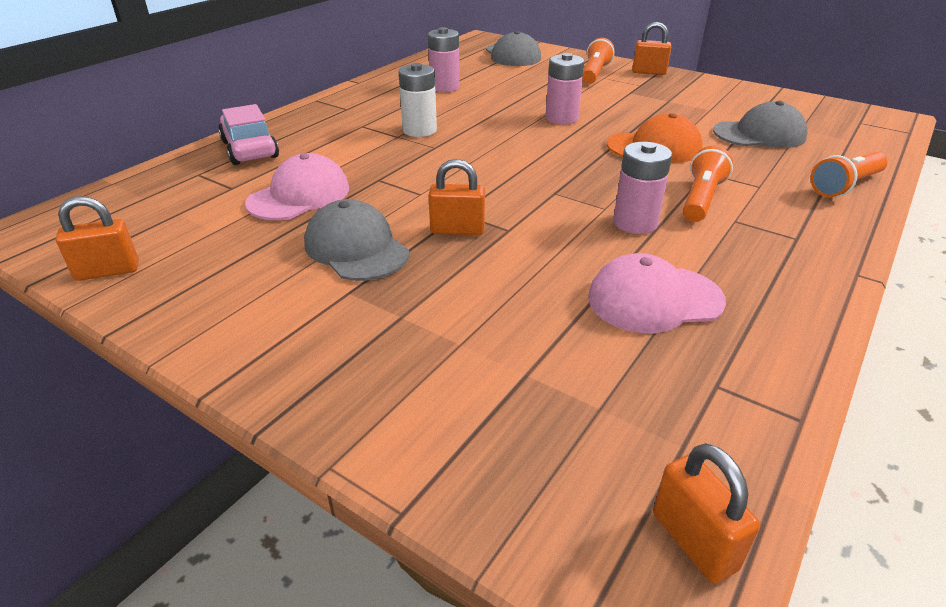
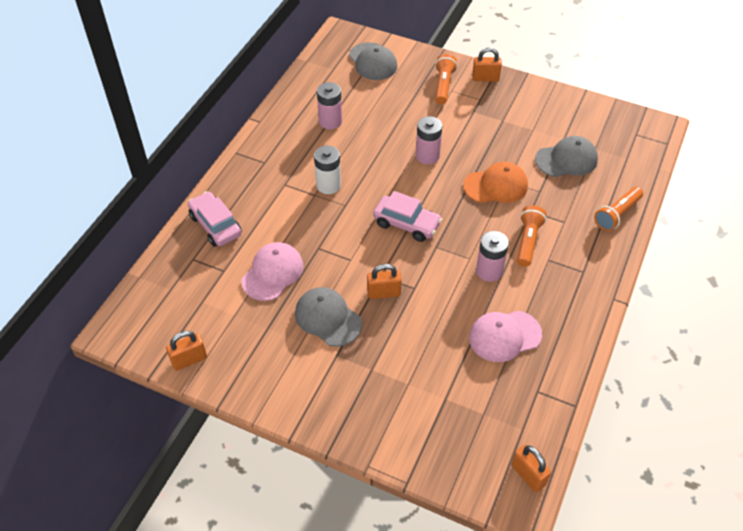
camera: 10 degrees left, 15 degrees up
none -> pink car [373,191,442,242]

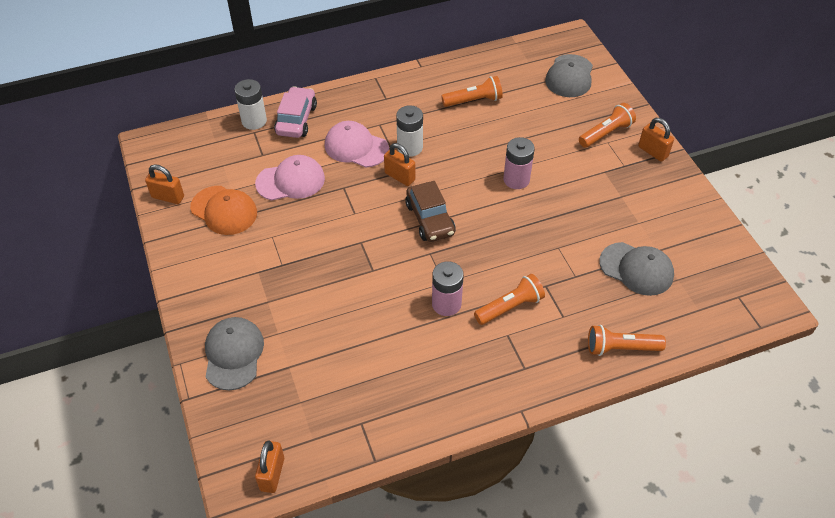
camera: 45 degrees right, 0 degrees up
grey cap [295,287,362,347] -> grey cap moved to [205,317,264,390]
pink battery [317,82,342,129] -> orange flashlight [441,76,503,107]
orange padlock [367,264,402,299] -> orange padlock moved to [384,143,415,186]
pink car [373,191,442,242] -> brown car [405,181,456,242]
orange cap [463,162,528,203] -> orange cap moved to [190,186,257,235]
pink cap [469,311,542,362] -> pink cap moved to [325,121,389,167]
none -> white battery [235,79,267,130]

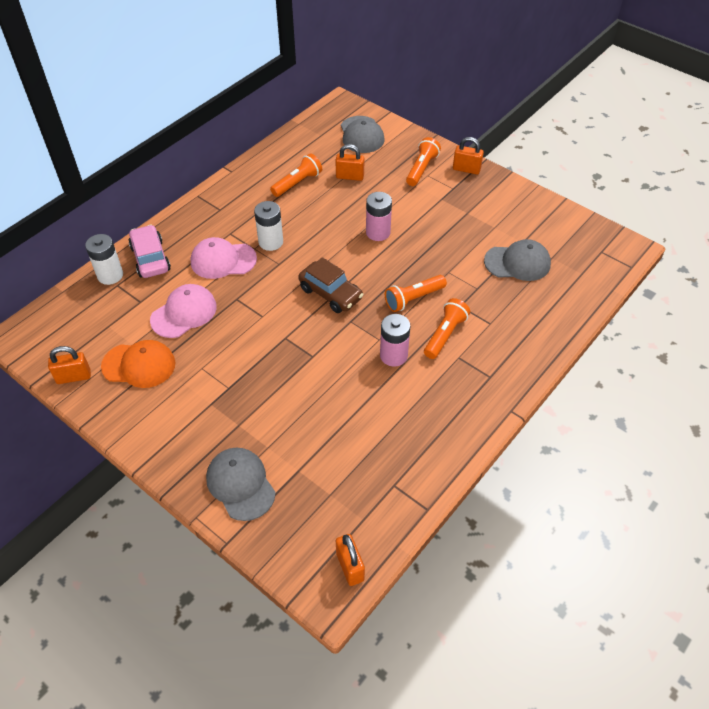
camera: 30 degrees left, 0 degrees up
orange padlock [384,143,415,186] -> orange padlock moved to [335,144,364,181]
orange flashlight [588,325,666,356] -> orange flashlight moved to [385,275,447,312]

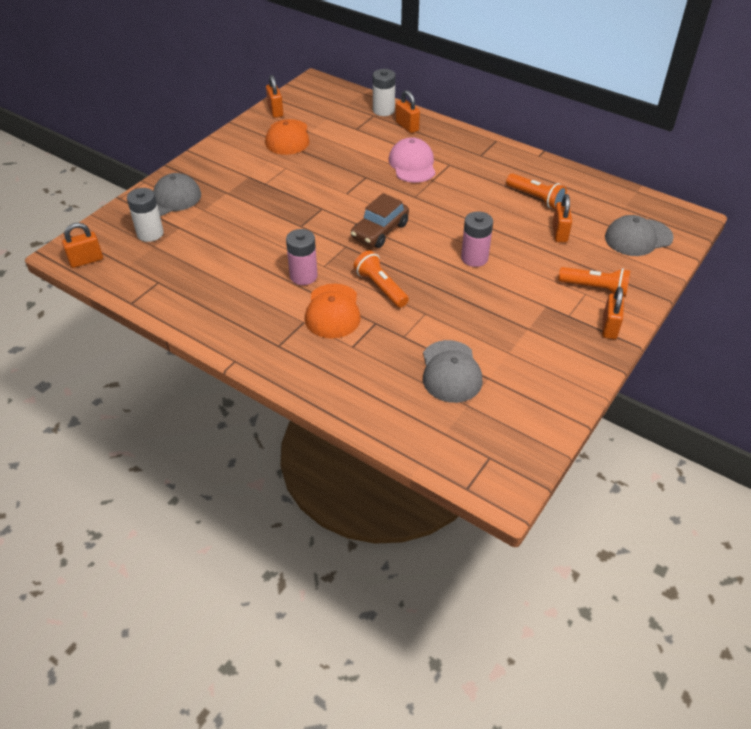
camera: 85 degrees right, 5 degrees down
pink car [129,225,171,278] -> orange padlock [396,90,420,133]
pink cap [150,284,217,338] -> none
white battery [254,201,283,251] -> white battery moved to [127,188,164,242]
orange flashlight [424,298,470,359] -> orange cap [305,284,361,339]

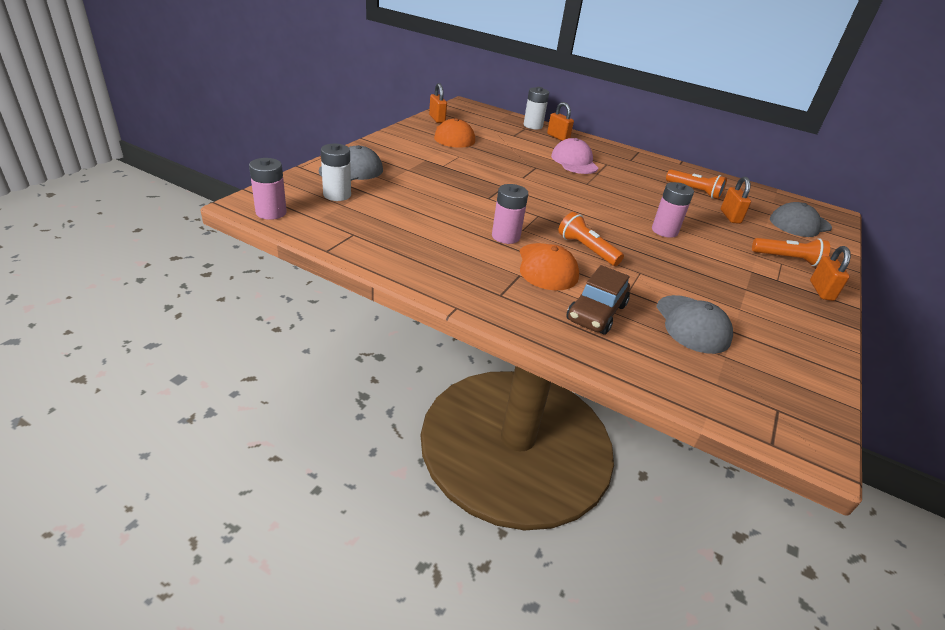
camera: 10 degrees left, 10 degrees down
orange padlock [62,223,103,268] -> pink battery [249,158,287,220]
brown car [351,193,409,248] -> brown car moved to [566,265,630,334]

